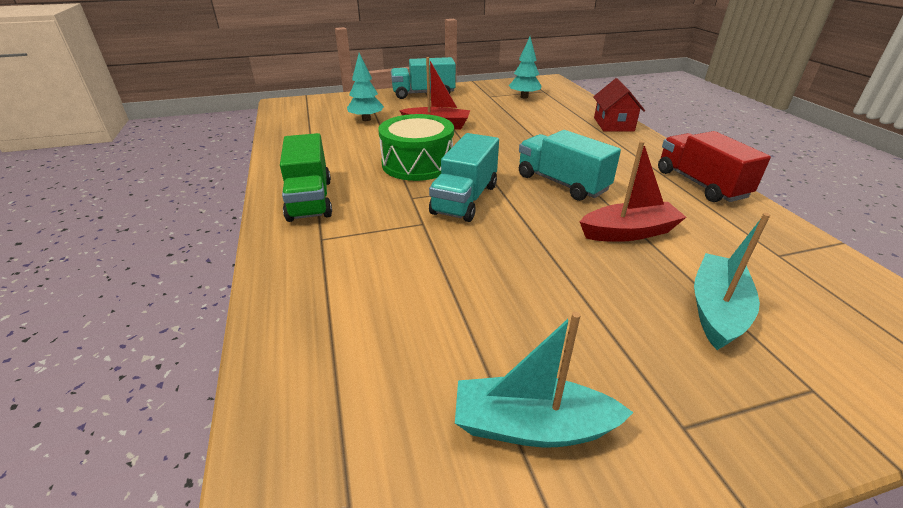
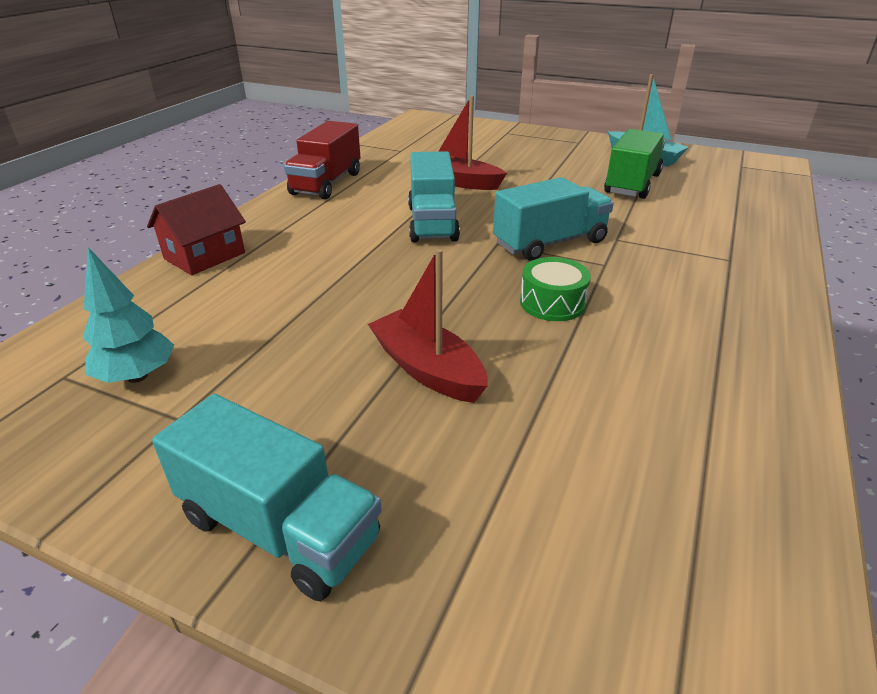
camera: 140 degrees left, 0 degrees up
green truck [280,133,332,222] -> green truck moved to [604,129,665,199]
turquoise tree [347,53,384,121] -> none
green drum [378,114,454,181] -> green drum [520,257,591,321], size x0.58
turquoise boat [694,213,770,350] -> none

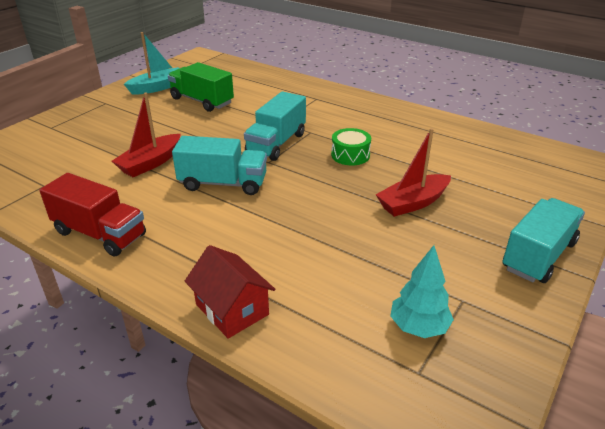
camera: 80 degrees left, 0 degrees up
turquoise truck [493,177,614,261] -> turquoise truck turned 135 degrees counterclockwise [244,91,306,161]

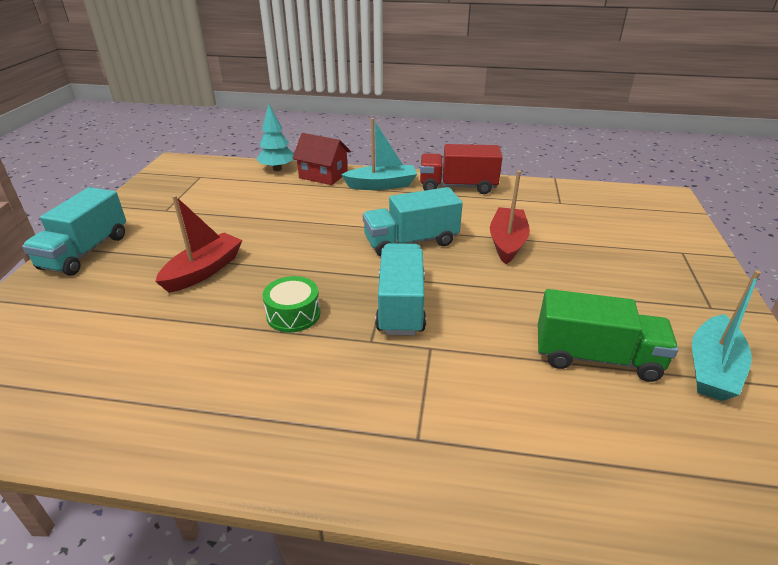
camera: 155 degrees right, 0 degrees up
turquoise tree [390,245,454,338] -> turquoise tree moved to [257,104,294,171]
none -> turquoise boat [341,118,417,190]

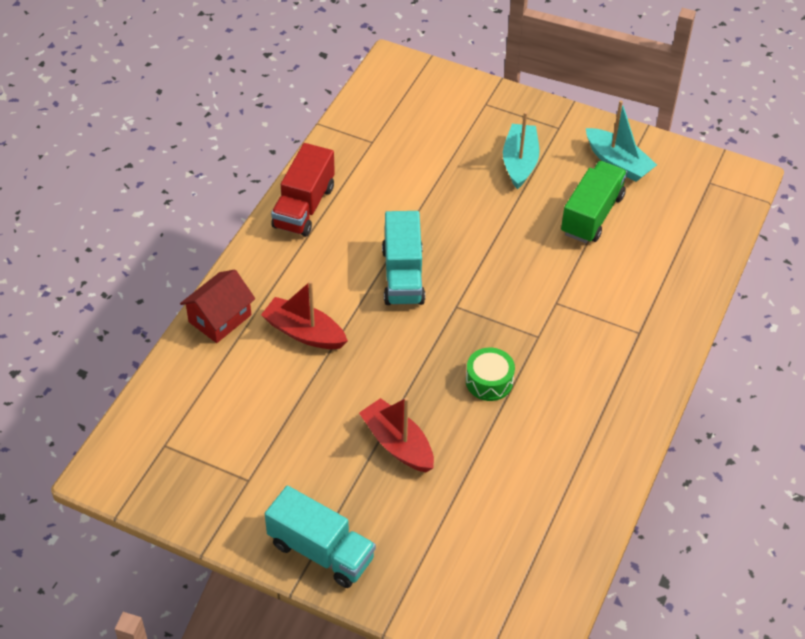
camera: 75 degrees left, 15 degrees up
turquoise tree [257,104,294,171] -> none
turquoise boat [341,118,417,190] -> turquoise boat moved to [503,112,539,189]
turquoise truck [375,243,426,336] -> none
red boat [490,171,530,264] -> red boat moved to [261,281,348,349]

